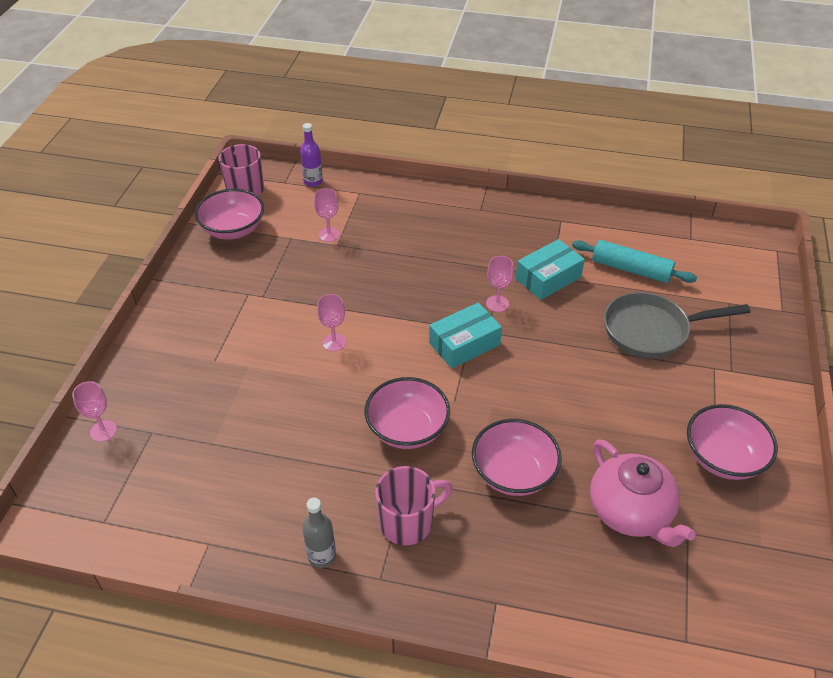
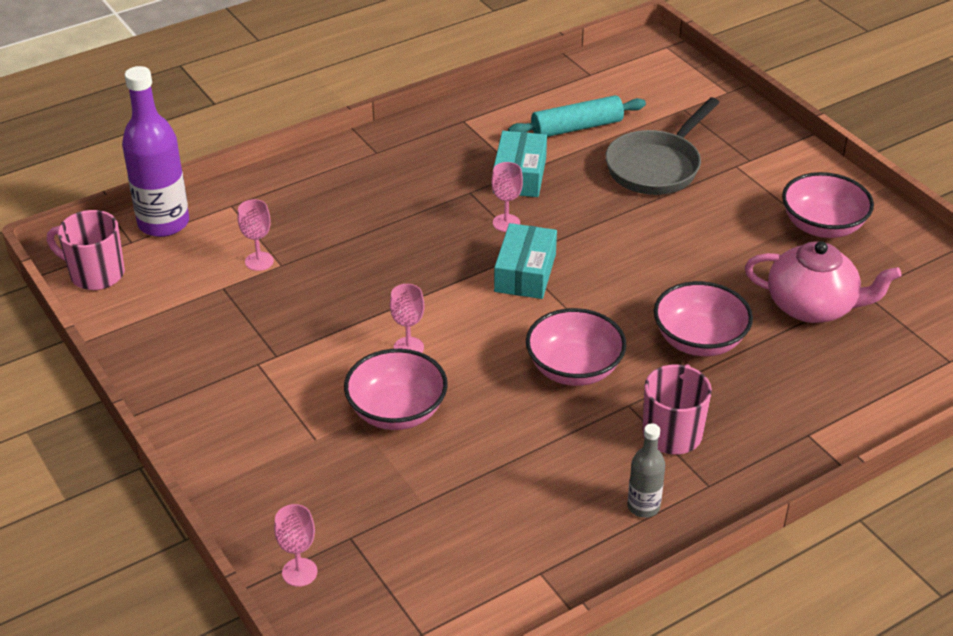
camera: 45 degrees left, 5 degrees down
pink bowl [195,189,264,240] -> pink bowl moved to [344,349,448,430]
purple bottle [300,123,323,187] -> purple bottle [122,66,189,237], size x1.92

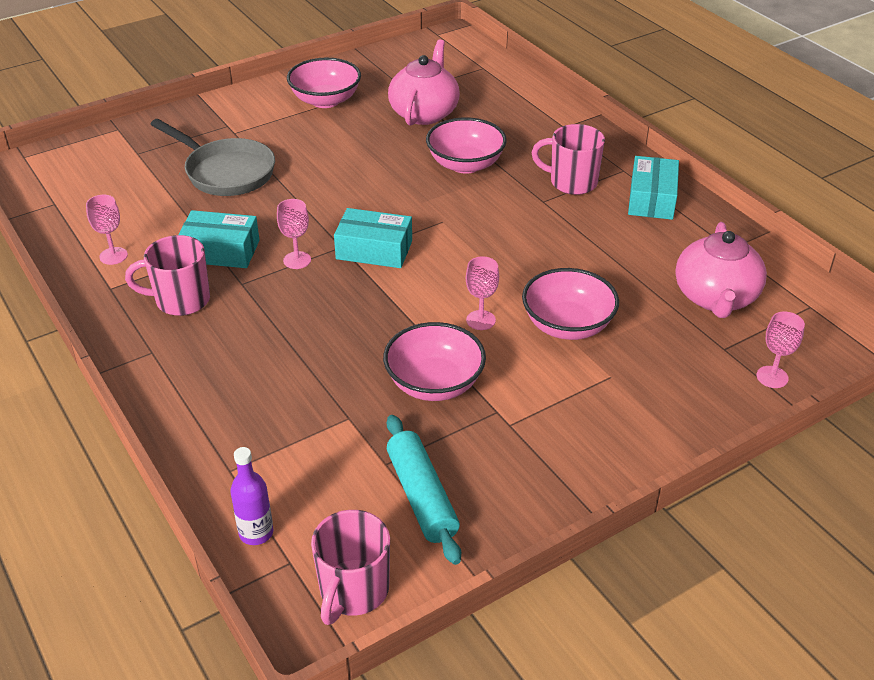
camera: 90 degrees left, 0 degrees up
purple bottle [122,66,189,237] -> purple bottle [230,447,273,545], size x0.52
pink goblet [238,199,274,271] -> pink goblet moved to [86,195,128,265]
turquoise rolling pin [508,95,646,137] -> turquoise rolling pin moved to [387,415,461,565]
pink bowl [526,308,627,386] -> pink bowl moved to [383,322,486,401]
grey bottle [627,423,665,518] -> turquoise box [628,156,679,220]
none -> pink mug [125,235,210,316]
none -> pink teapot [675,222,767,318]

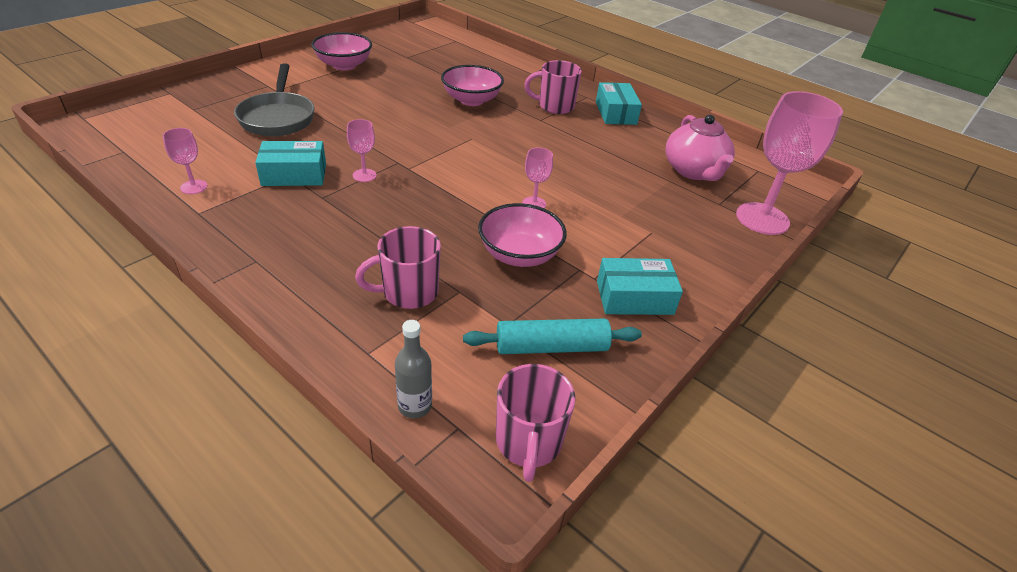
camera: 20 degrees left, 0 degrees up
pink mug [125,235,210,316] -> pink mug moved to [355,226,441,309]
grey pan [150,119,275,196] -> grey pan turned 60 degrees clockwise [234,63,314,136]
purple bottle [230,447,273,545] -> grey bottle [395,320,432,418]
turquoise box [334,208,412,268] -> turquoise box moved to [597,258,683,315]
turquoise rolling pin [387,415,461,565] -> turquoise rolling pin turned 60 degrees counterclockwise [463,318,642,354]
pink teapot [388,39,460,126] -> none
pink bowl [522,268,619,340] -> none
pink goblet [757,312,805,388] -> pink goblet [736,91,843,235], size x2.19

